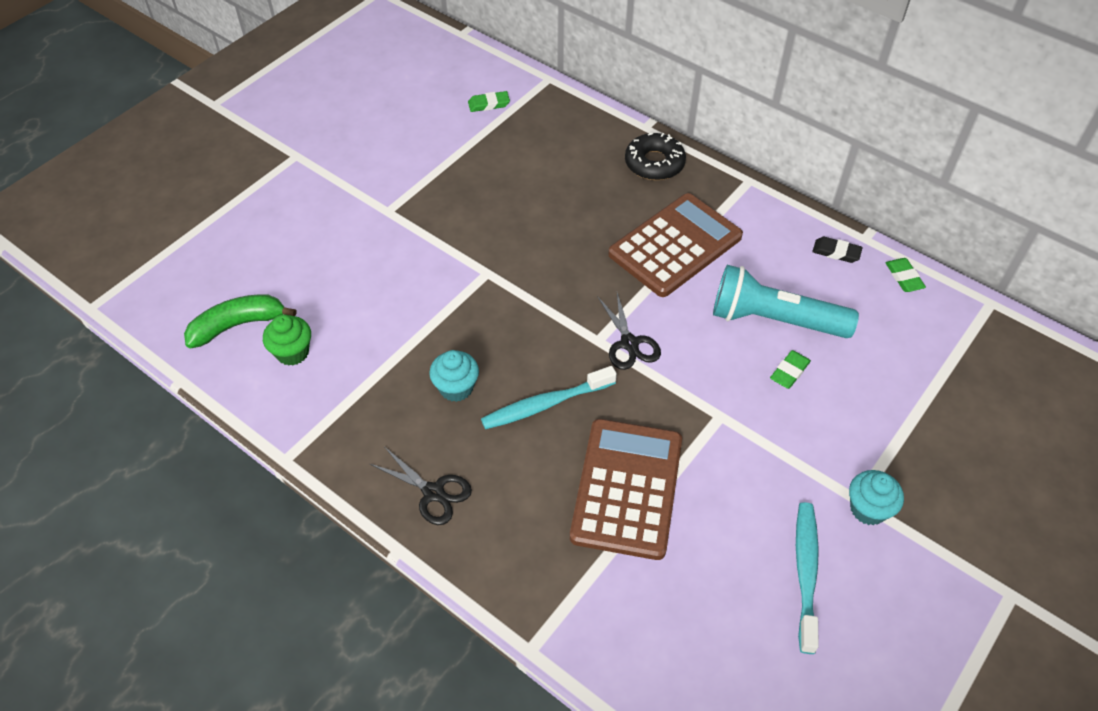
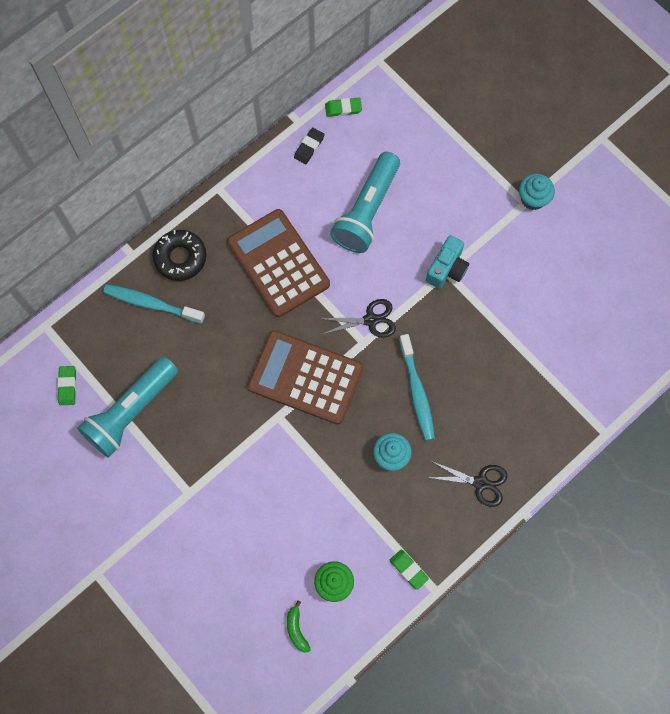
camera: 80 degrees left, 20 degrees up
green banana [184,294,297,348] -> green banana [287,600,311,653], size x0.55
black scissors [370,447,472,525] -> black scissors turned 60 degrees clockwise [426,461,507,507]
brown calculator [570,419,682,560] -> brown calculator moved to [248,330,363,425]
green eraser [770,350,811,389] -> green eraser moved to [390,549,429,590]
turquoise toothbrush [796,502,819,654] -> turquoise toothbrush moved to [103,284,205,324]
none -> turquoise flashlight [77,356,178,458]
none -> turquoise camera [426,235,469,289]

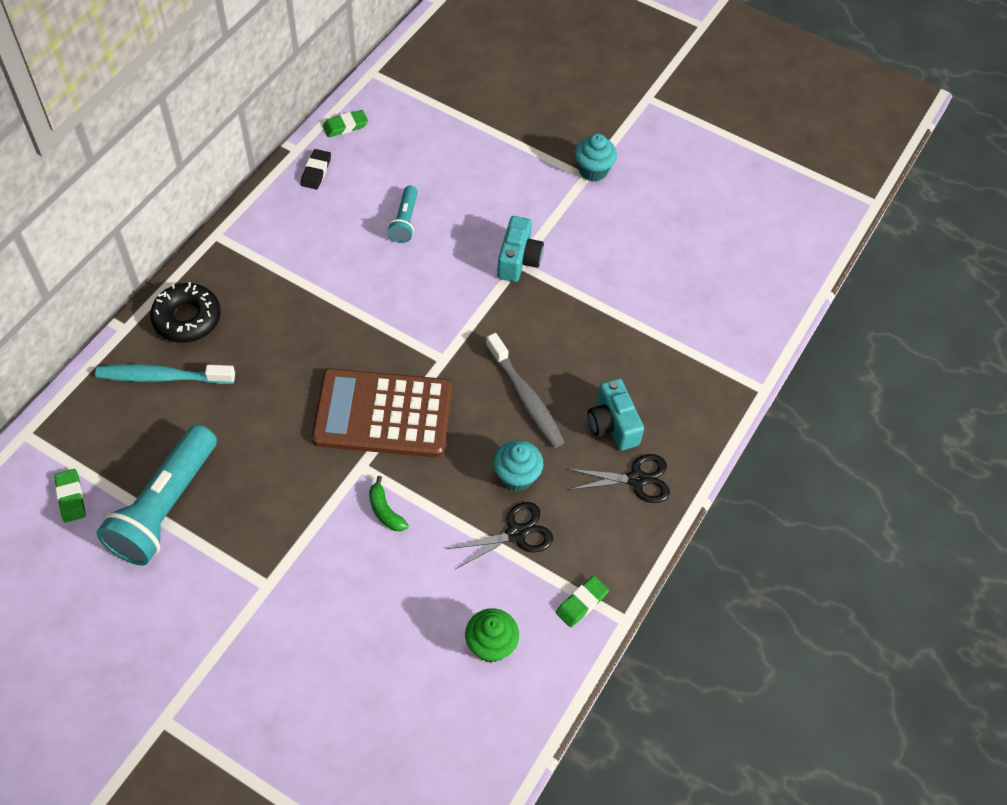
camera: 20 degrees left, 15 degrees down
brown calculator [227,209,330,317] -> none
green banana [287,600,311,653] -> green banana moved to [369,476,409,531]
black scissors [319,299,396,338] -> black scissors moved to [447,502,553,569]
turquoise flashlight [330,152,400,253] -> turquoise flashlight [387,186,418,243], size x0.50
green eraser [390,549,429,590] -> green eraser turned 75 degrees counterclockwise [556,576,609,627]
turquoise toothbrush [399,334,435,441] -> grey toothbrush [486,333,564,448]
none -> turquoise camera [588,378,644,451]

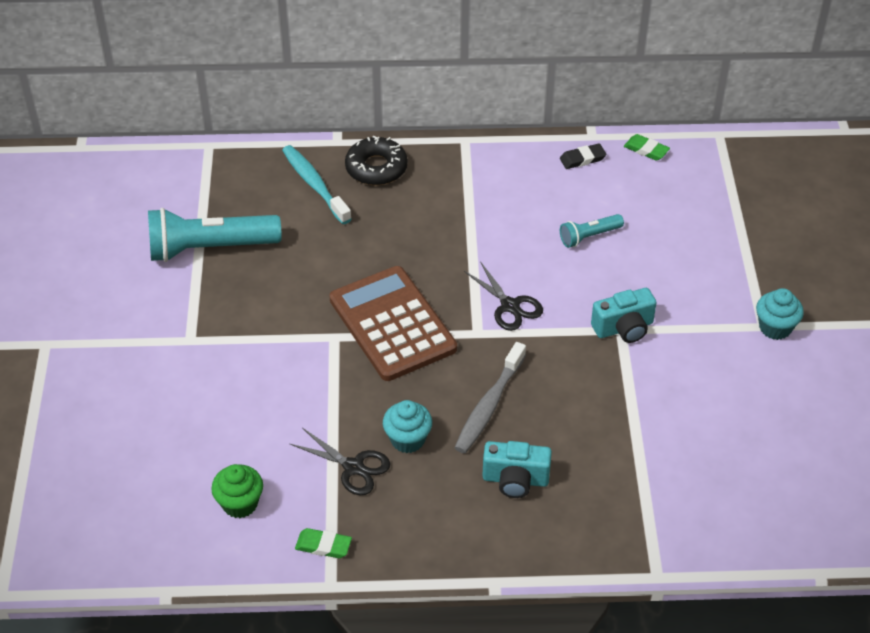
camera: 60 degrees right, 10 degrees down
green eraser [54,469,86,522] -> none
green banana [369,476,409,531] -> none
black scissors [567,454,670,503] -> black scissors moved to [464,261,543,331]
turquoise camera [588,378,644,451] -> turquoise camera turned 120 degrees counterclockwise [482,441,552,498]

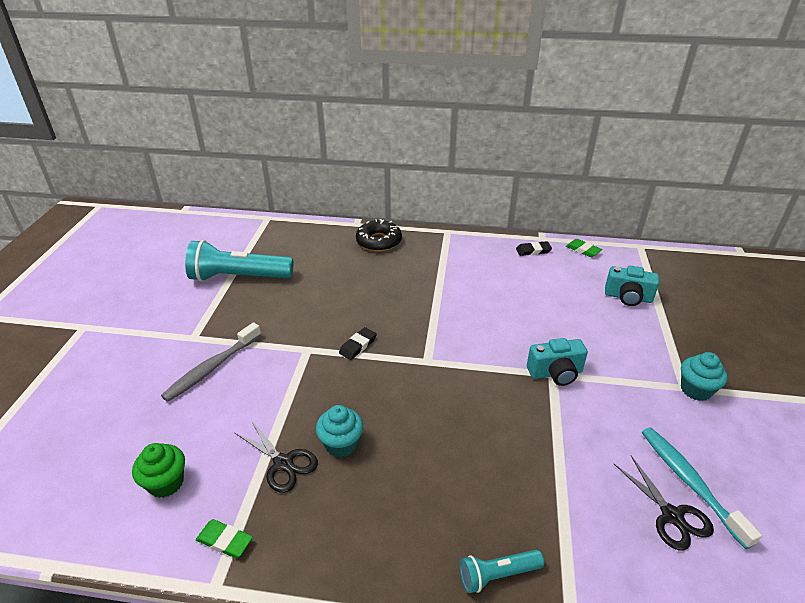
camera: 10 degrees right, 10 degrees down
turquoise toothbrush [282,145,352,224] -> turquoise toothbrush moved to [642,427,762,549]
brown calculator [330,266,457,381] -> black eraser [339,327,377,360]
grey toothbrush [455,342,526,453] -> grey toothbrush moved to [161,322,261,402]
black scissors [464,261,543,331] -> black scissors moved to [614,456,714,550]
turquoise camera [482,441,552,498] -> turquoise camera moved to [605,266,659,306]
turquoise flashlight [560,214,624,248] -> turquoise flashlight moved to [460,550,544,593]

